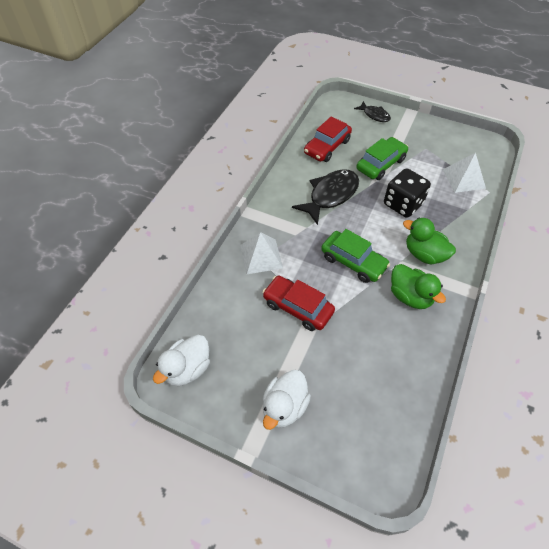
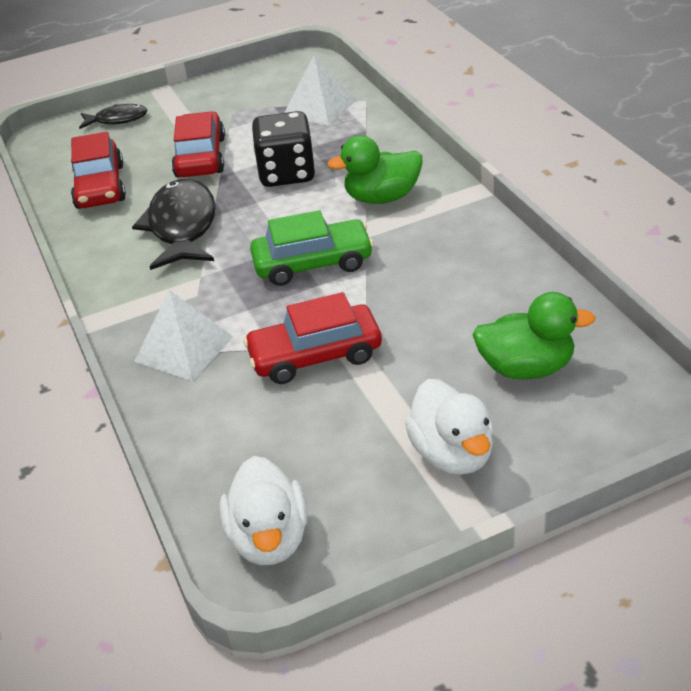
camera: 45 degrees left, 15 degrees down
green car [356,137,408,180] -> red car [171,111,225,178]
green duck [391,264,446,309] -> green duck moved to [472,292,596,379]

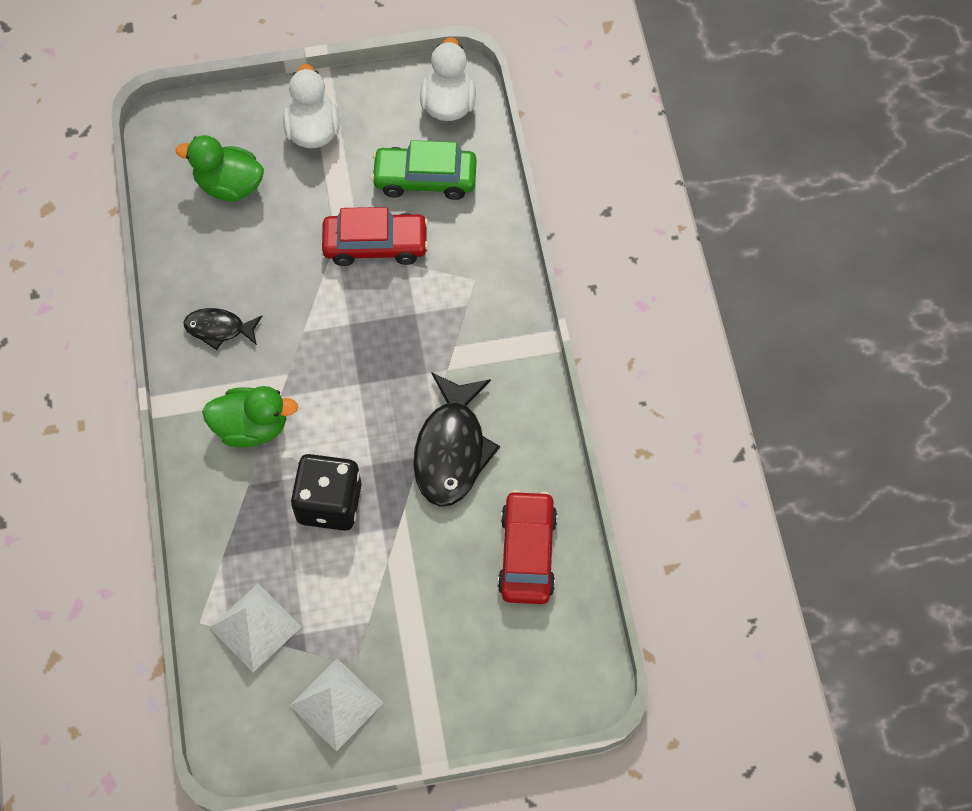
camera: 170 degrees left, 25 degrees up
black fish [79,104,148,129] -> black fish moved to [183,308,262,350]
white pyramid [134,290,233,381] -> white pyramid moved to [290,658,384,752]
red car [171,111,225,178] -> none
green car [250,210,374,286] -> green car moved to [371,140,477,200]

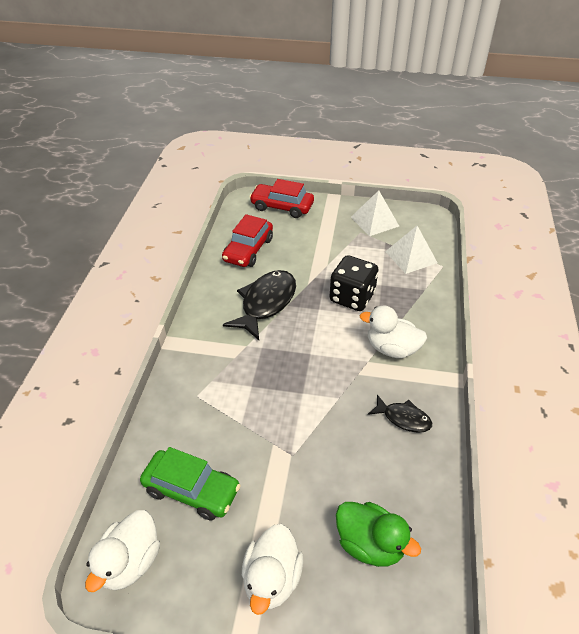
camera: 160 degrees left, 20 degrees down
green duck [202,386,298,447] -> white duck [360,306,427,358]
red car [322,207,429,266] -> red car moved to [249,179,314,218]

